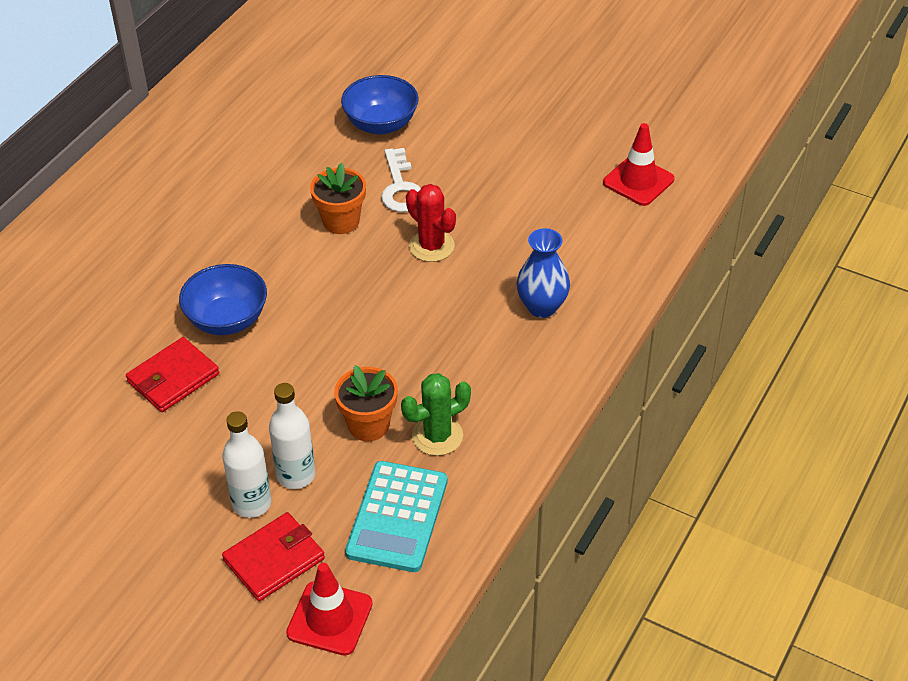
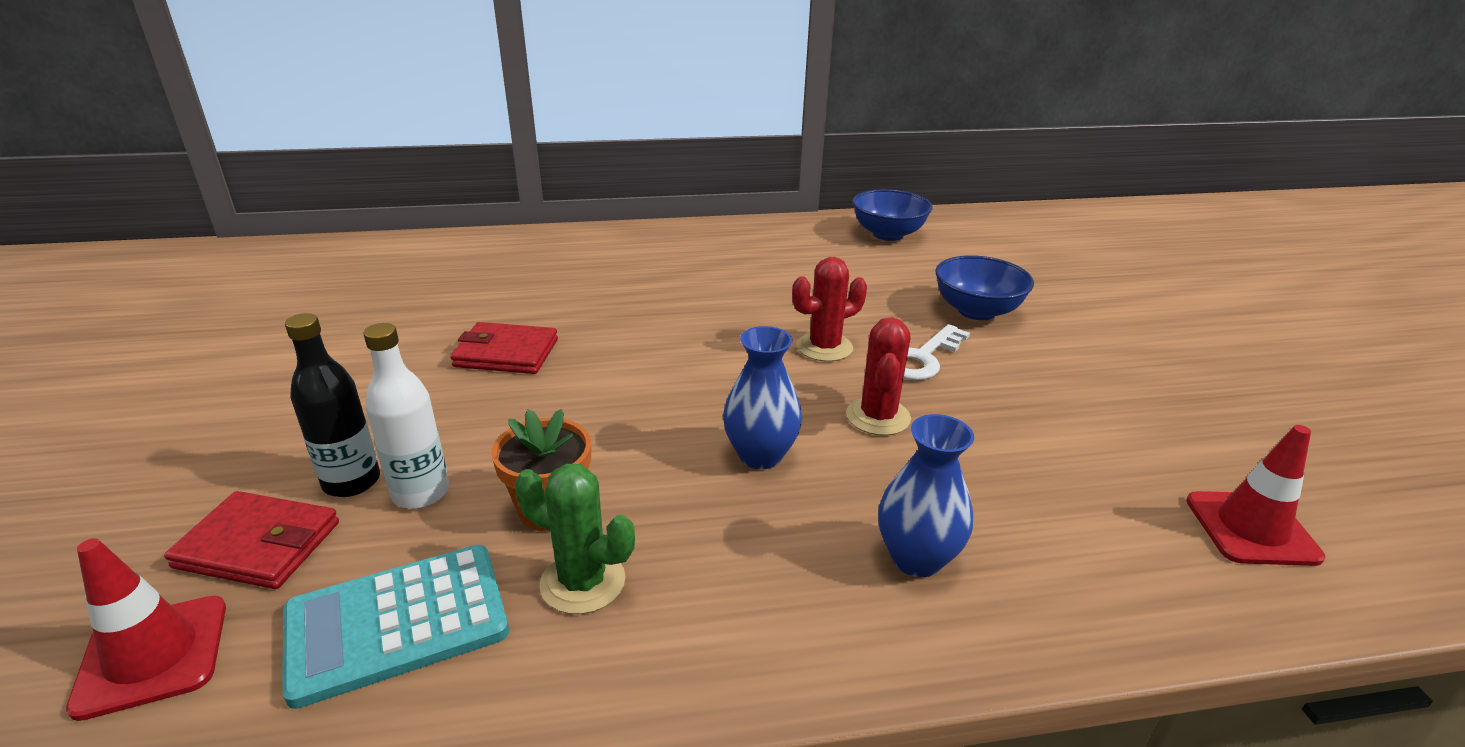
camera: 50 degrees right, 15 degrees down
blue bowl [179,264,267,335] -> blue bowl moved to [852,189,932,241]
white bottle [222,411,271,518] -> black bottle [285,313,380,497]
orange flower pot [310,163,366,234] -> red cactus [792,257,867,362]
none -> blue vase [723,326,802,469]

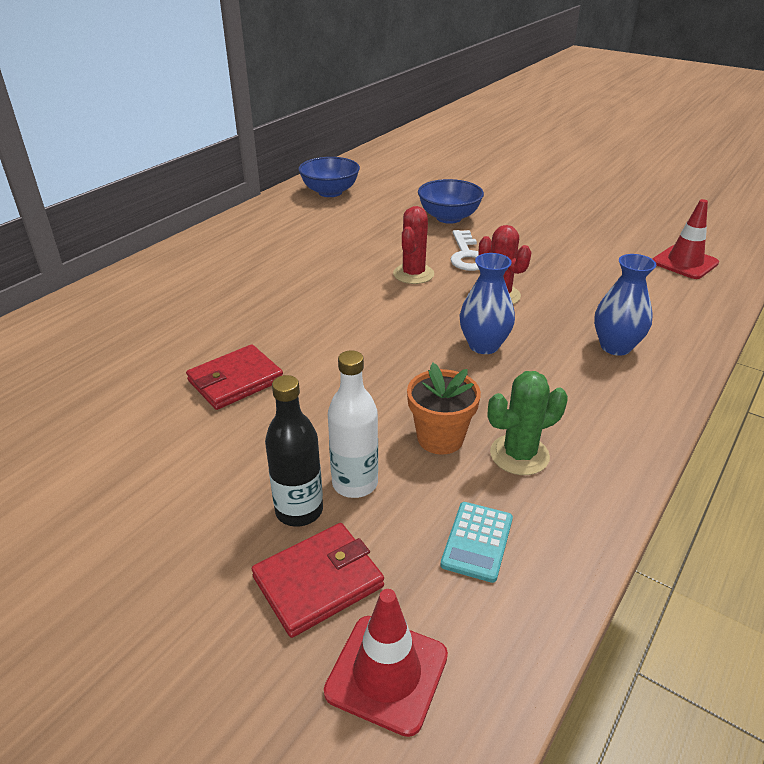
camera: 45 degrees left, 5 degrees up
turquoise calculator [282,545,509,709] -> turquoise calculator [440,502,513,583], size x0.57

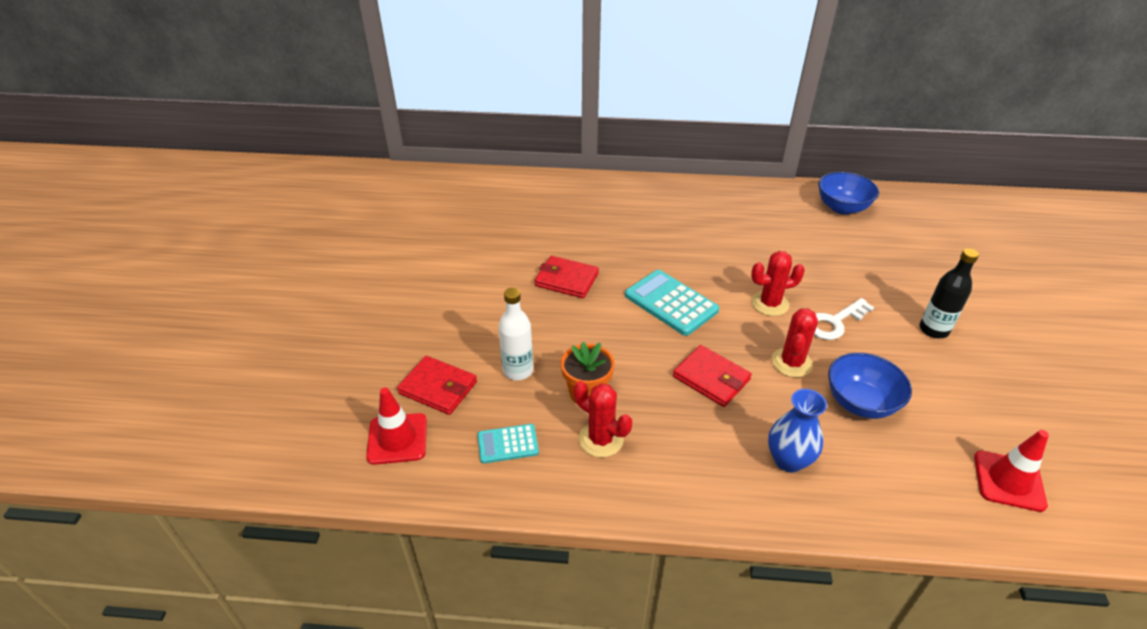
camera: 60 degrees right, 5 degrees up
black bottle [265,375,323,527] -> black bottle moved to [920,248,979,338]
blue bowl [418,179,484,224] -> blue bowl moved to [828,353,912,419]
blue vase [459,253,515,354] -> red wallet [673,345,752,407]
green cactus [488,371,568,475] -> red cactus [574,381,632,457]
none -> turquoise calculator [625,270,719,336]

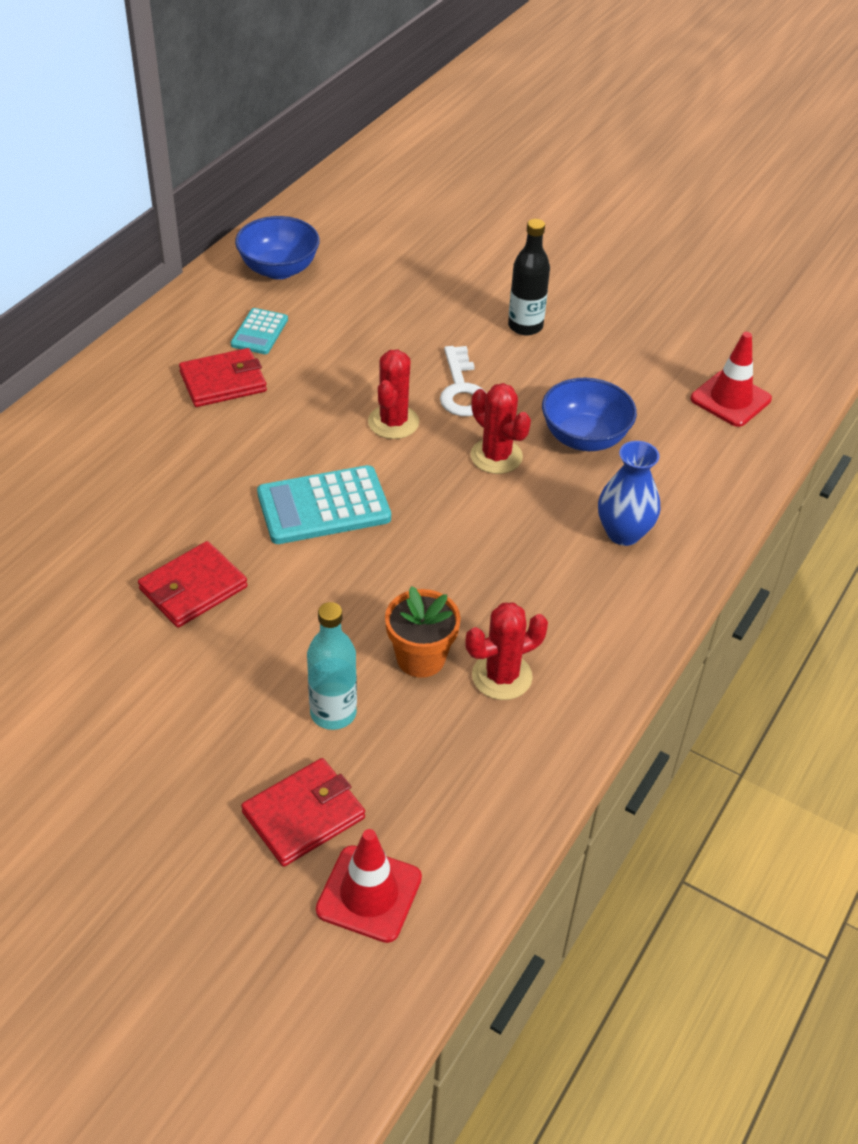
camera: 65 degrees left, 5 degrees up
turquoise calculator [477,424,539,464] -> turquoise calculator moved to [231,308,288,354]
white bottle [498,288,533,380] -> turquoise bottle [307,602,357,730]
red wallet [673,345,752,407] -> red wallet moved to [179,348,267,407]

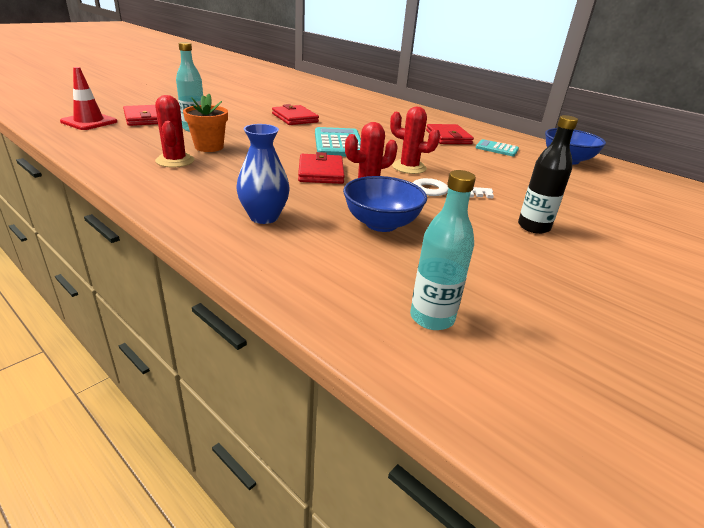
camera: 100 degrees right, 15 degrees down
red traffic cone [691,332,772,427] -> turquoise bottle [410,170,476,330]
none -> red wallet [298,152,345,184]

